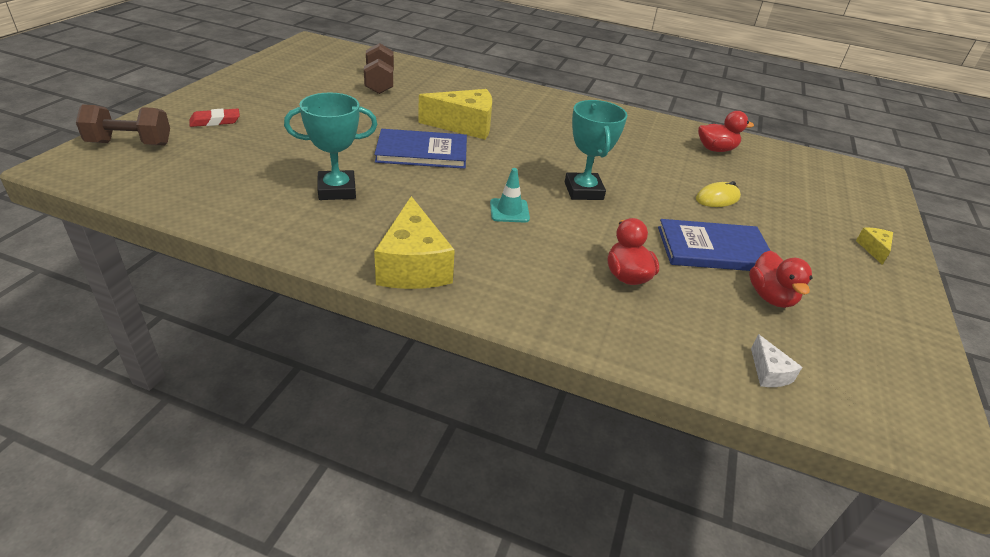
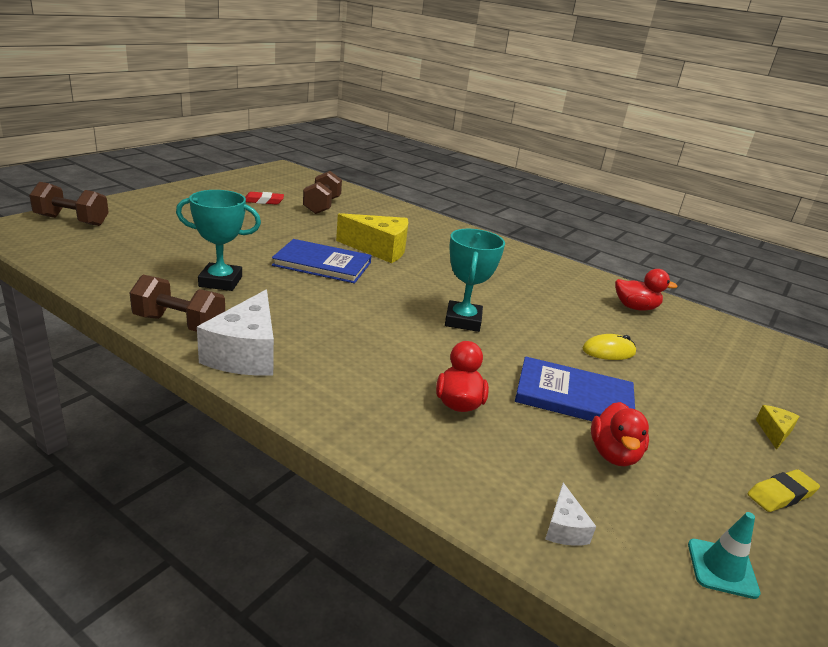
camera: 15 degrees right, 10 degrees down
red eraser [189,109,240,127] -> red eraser moved to [245,192,284,205]
yellow cheese [374,196,455,289] -> white cheese [197,290,274,376]
turquoise traffic cone [490,168,530,222] -> turquoise traffic cone moved to [688,512,761,599]
none -> brown dumbbell [129,275,225,332]
none -> yellow eraser [748,469,820,512]

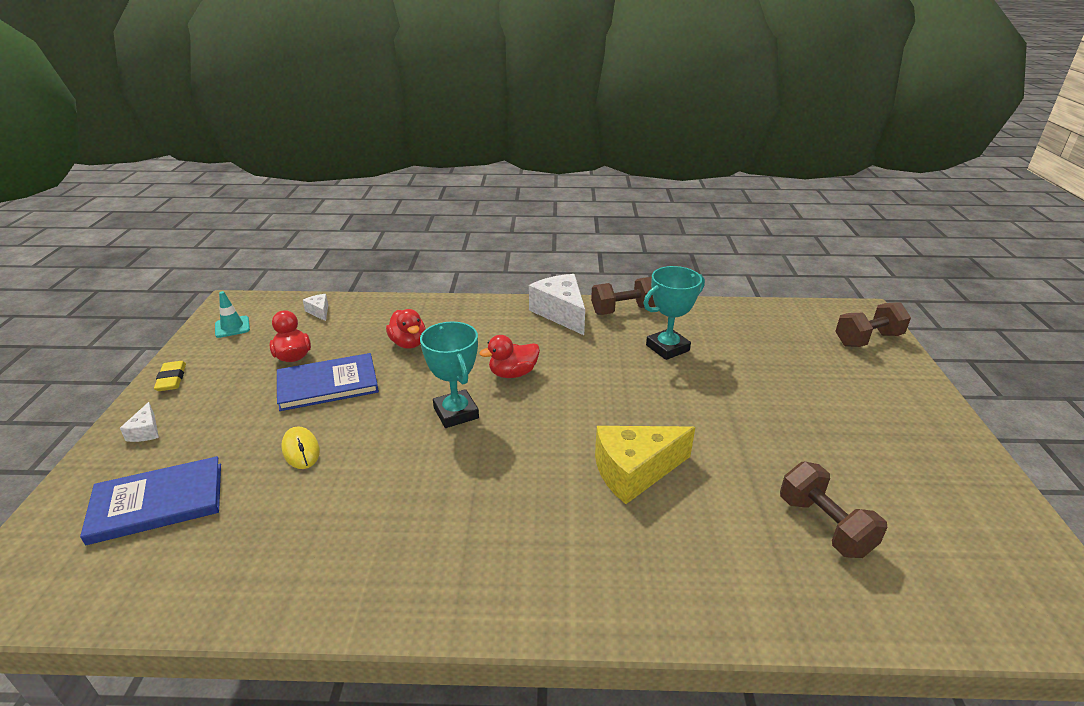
camera: 150 degrees right, 5 degrees up
red eraser [245,192,284,205] -> none
blue book [272,239,372,283] -> blue book moved to [80,456,221,545]
yellow mouse [582,334,636,360] -> yellow mouse turned 75 degrees counterclockwise [281,426,320,469]
red duck [615,269,677,311] -> red duck moved to [479,335,540,378]
yellow eraser [748,469,820,512] -> yellow eraser turned 45 degrees counterclockwise [154,361,186,391]
yellow cheese [756,405,800,450] -> white cheese [120,402,159,442]

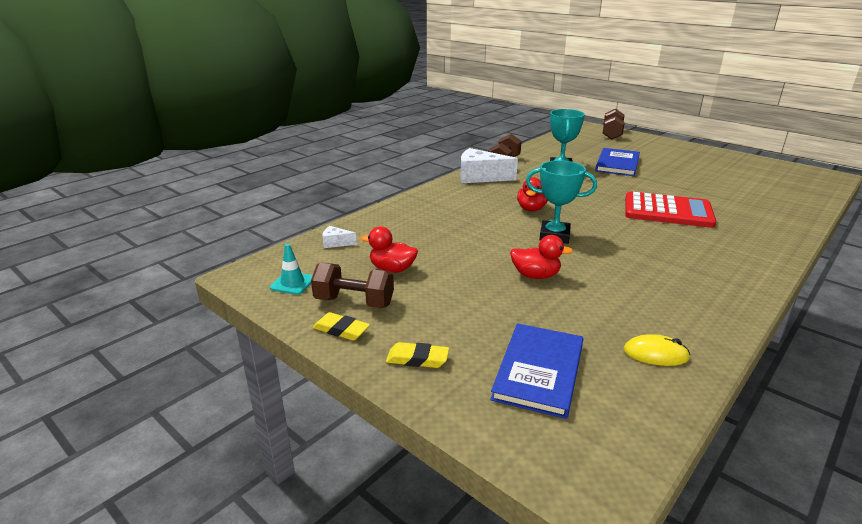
camera: 50 degrees left, 5 degrees down
white cheese [120,402,159,442] -> yellow eraser [386,342,449,368]
blue book [277,353,379,411] -> blue book moved to [595,148,640,176]
yellow mouse [281,426,320,469] -> yellow mouse moved to [624,334,690,366]
red duck [386,309,426,349] -> red duck moved to [510,235,573,279]
yellow cheese [595,426,695,504] -> red calculator [625,191,716,228]
brown dumbbell [780,462,888,558] -> brown dumbbell moved to [311,263,394,308]

